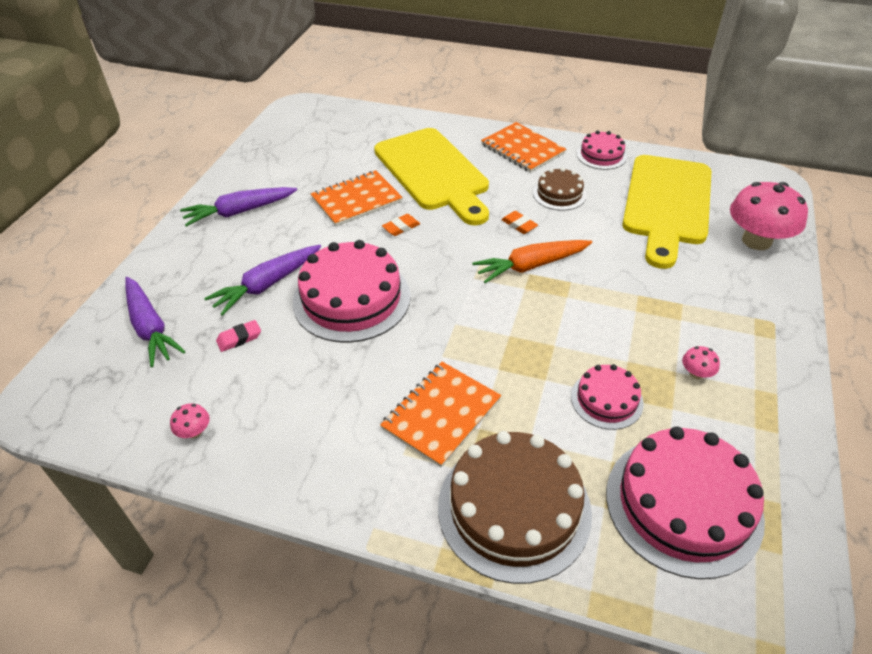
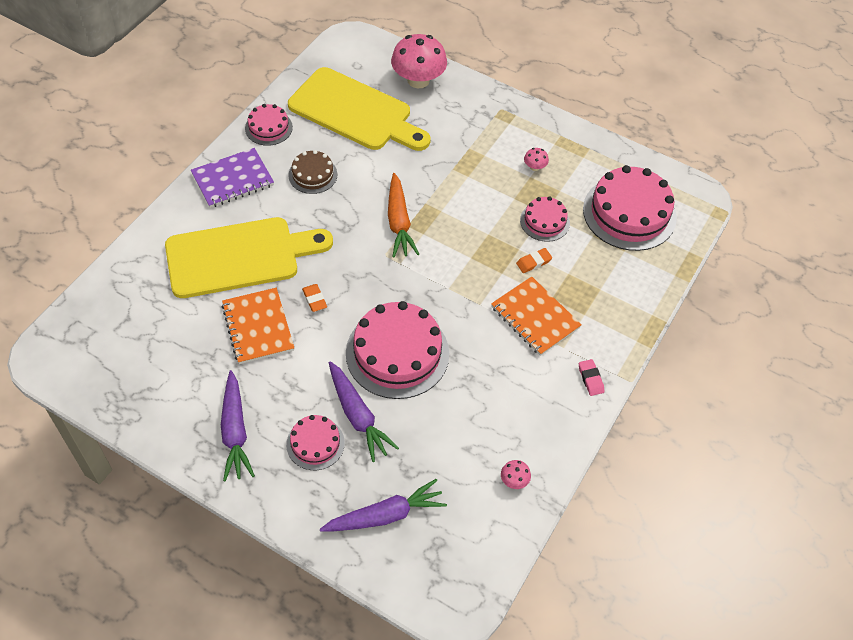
camera: 80 degrees left, 10 degrees up
pink eraser [216,320,261,352] -> pink eraser moved to [579,359,604,396]
brown cake [438,431,592,584] -> none
orange notebook [481,122,566,173] -> purple notebook [191,148,274,208]
orange eraser [501,211,538,234] -> orange eraser moved to [516,248,552,273]
none -> pink cake [286,415,345,470]

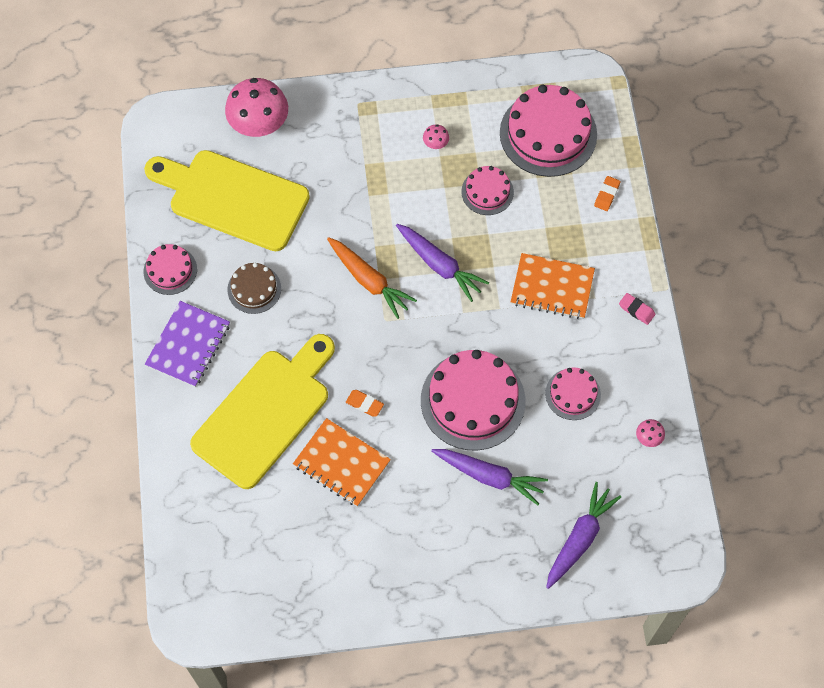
camera: 35 degrees left, 10 degrees up
purple carrot [221,370,255,481] -> purple carrot moved to [396,224,489,302]
pink cake [286,415,345,470] -> pink cake moved to [545,367,601,420]
yellow cutting board [288,67,431,151] -> yellow cutting board turned 150 degrees counterclockwise [144,150,310,251]
orange eraser [516,248,552,273] -> orange eraser moved to [594,176,621,211]

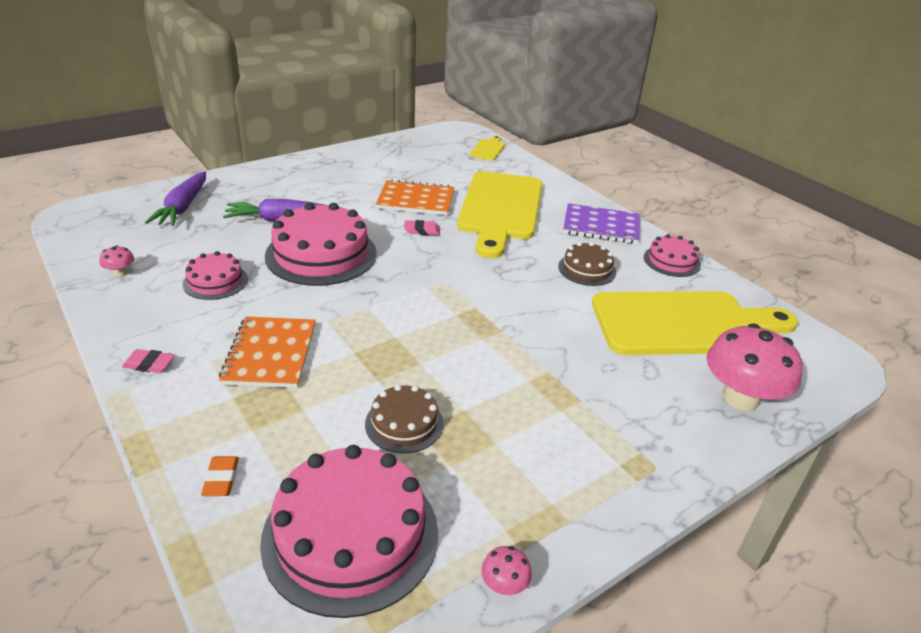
camera: 150 degrees right, 30 degrees down
purple notebook [145,301,230,387] -> purple notebook turned 75 degrees counterclockwise [563,203,639,244]
orange carrot [327,237,417,319] -> none
orange eraser [346,390,384,417] -> pink eraser [404,220,440,235]
purple carrot [396,224,489,302] -> none
pink mushroom [423,124,449,149] -> pink mushroom moved to [481,546,532,595]
pink cake [462,166,514,215] -> brown cake [365,385,444,453]
orange notebook [511,253,595,319] -> orange notebook turned 75 degrees counterclockwise [219,316,316,388]
none -> yellow cutting board [470,136,505,160]

